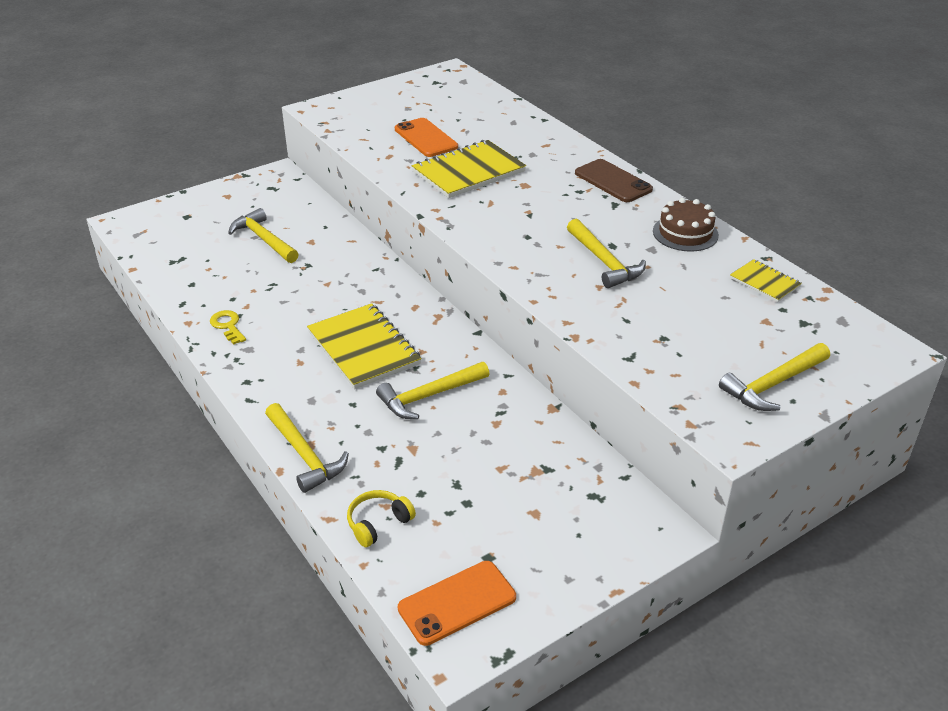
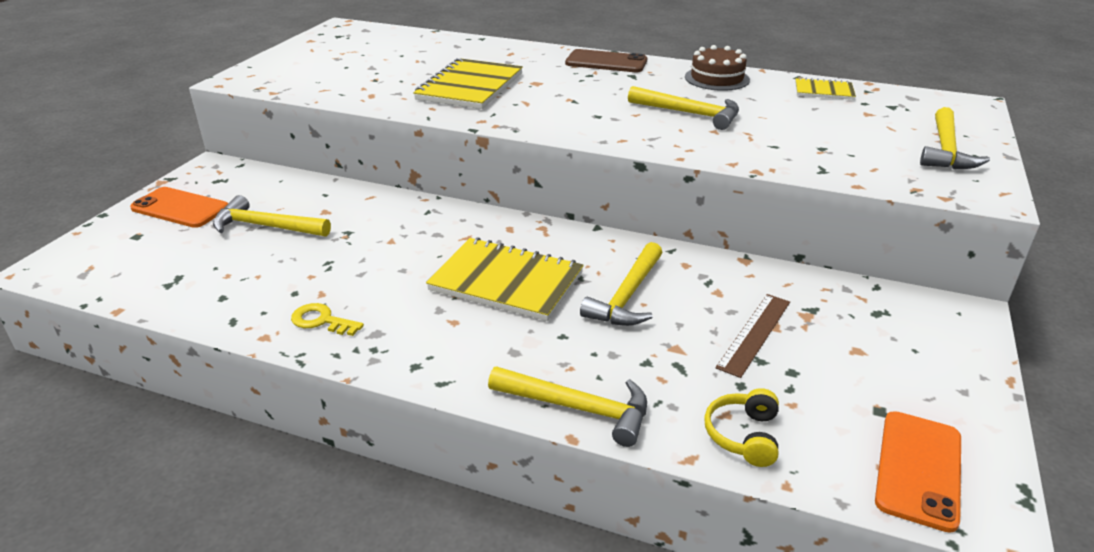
camera: 35 degrees left, 5 degrees down
orange phone [395,118,458,157] -> orange phone moved to [130,187,228,228]
none -> brown ruler [716,294,790,378]

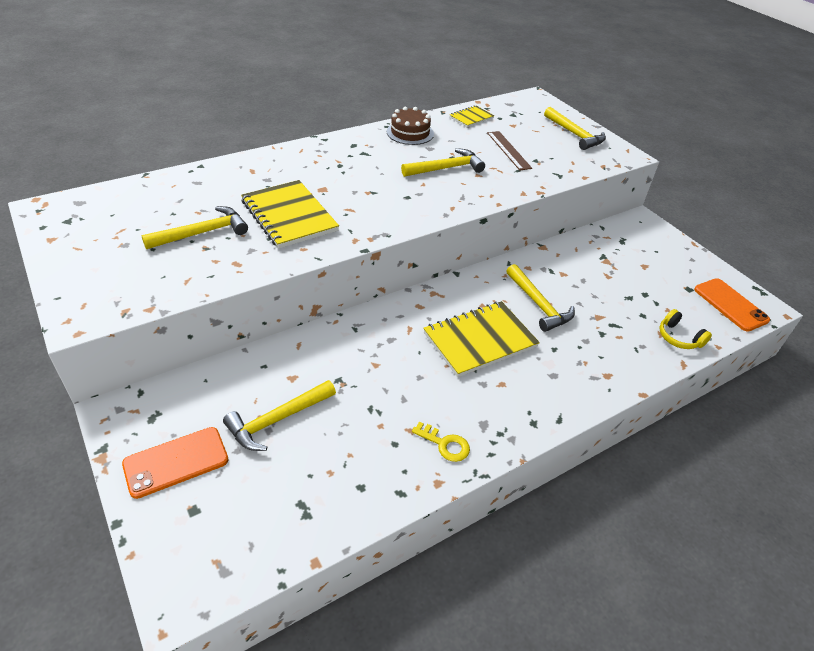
camera: 55 degrees left, 10 degrees up
yellow key [291,303,364,336] -> yellow key turned 120 degrees counterclockwise [412,422,470,462]
yellow hammer [488,366,647,447] -> yellow hammer moved to [141,206,248,249]
brown phone [565,49,647,72] -> none
brown ruler [716,294,790,378] -> brown ruler moved to [487,131,532,170]

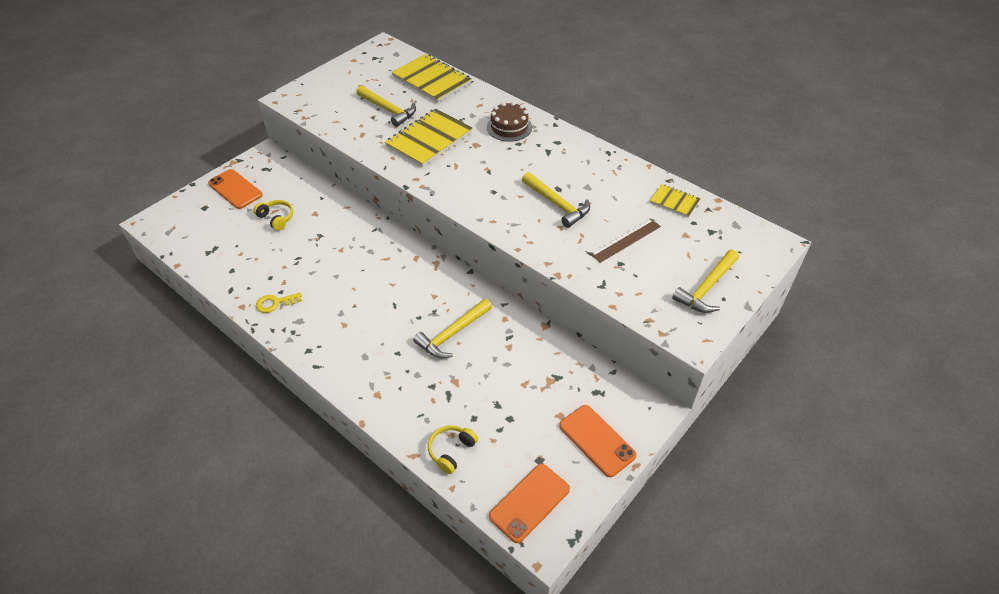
camera: 75 degrees right, 5 degrees up
yellow hammer [223,380,336,451] -> yellow headphones [253,200,293,231]
brown cake [387,107,434,145] -> brown cake moved to [487,102,532,142]
yellow key [412,422,470,462] -> yellow key turned 60 degrees clockwise [256,293,302,313]
yellow notebook [423,301,540,377] -> yellow notebook moved to [392,54,472,102]
none -> orange phone [559,405,637,477]

